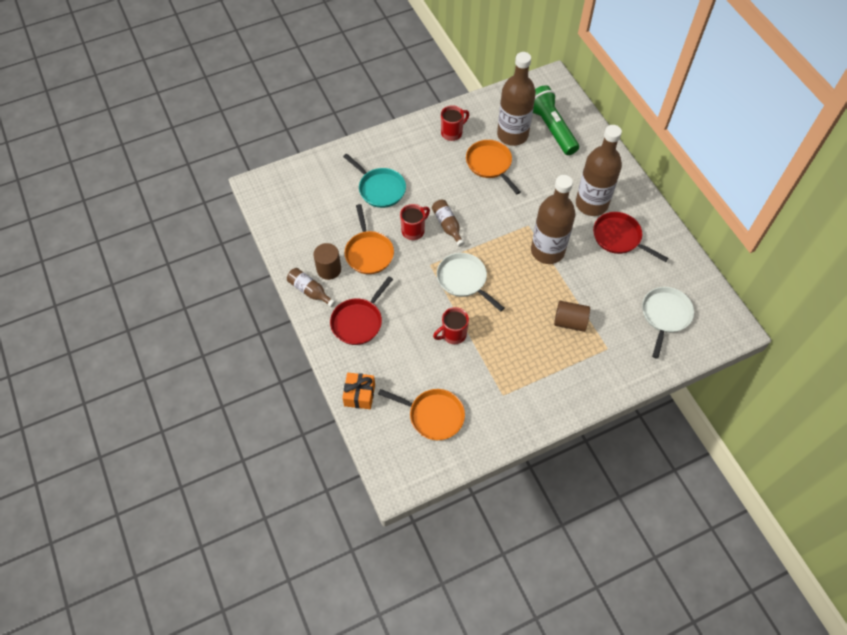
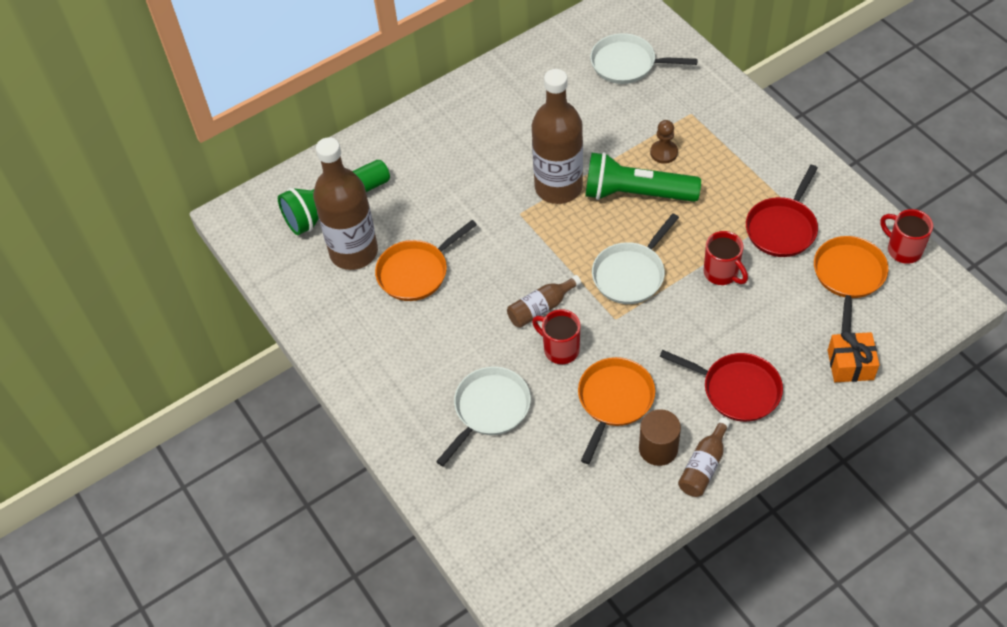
camera: 95 degrees left, 5 degrees down
turquoise pan [343,154,406,208] -> white pan [436,366,531,466]
orange pan [345,204,394,274] -> orange pan turned 45 degrees counterclockwise [578,357,655,464]
red mug [441,105,469,141] -> red mug moved to [880,209,933,264]
brown cylinder [554,301,590,332] -> brown pawn [650,120,678,164]
brown bottle [576,125,622,216] -> none
red pan [593,212,668,262] -> red pan moved to [746,165,818,257]
none -> green flashlight [585,152,701,202]

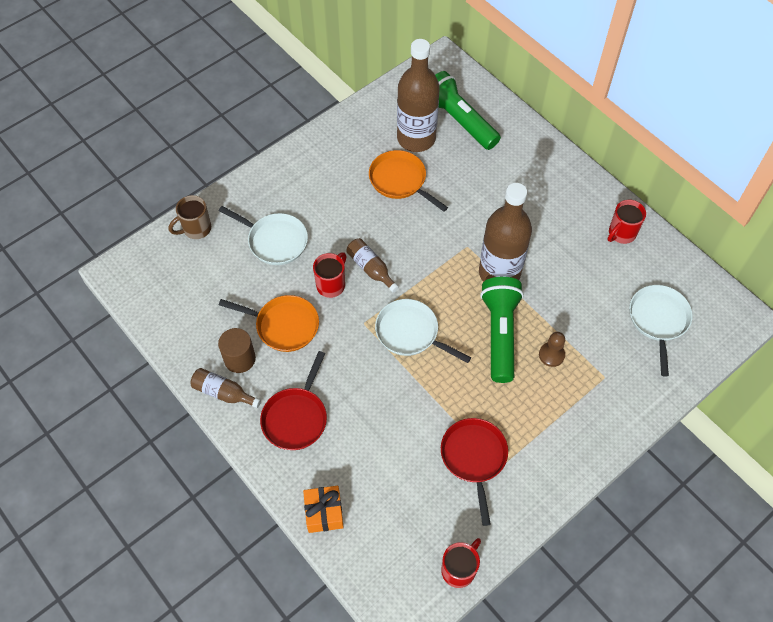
camera: 80 degrees right, 5 degrees up
red mug [704,231,748,285] -> red mug moved to [608,200,646,244]
red pan [746,165,818,257] -> red pan turned 60 degrees clockwise [441,418,508,526]
orange pan [814,236,888,333] -> none
none -> brown mug [169,195,211,239]

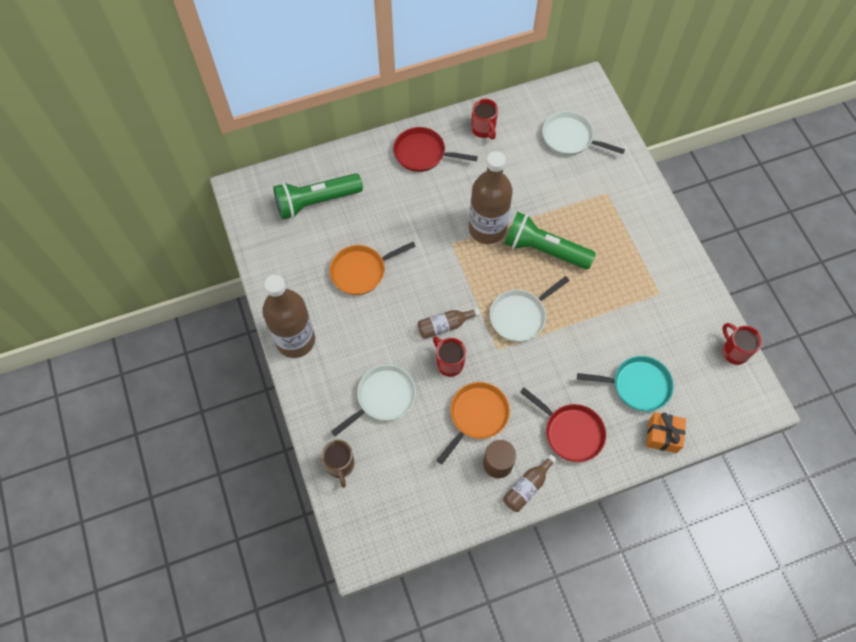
camera: 70 degrees left, 5 degrees up
brown bottle [397,39,440,152] -> brown bottle moved to [262,275,315,358]
red pan [441,418,508,526] -> red pan moved to [393,127,478,172]
brown pawn [539,332,565,367] -> none
none -> turquoise pan [577,356,674,411]

